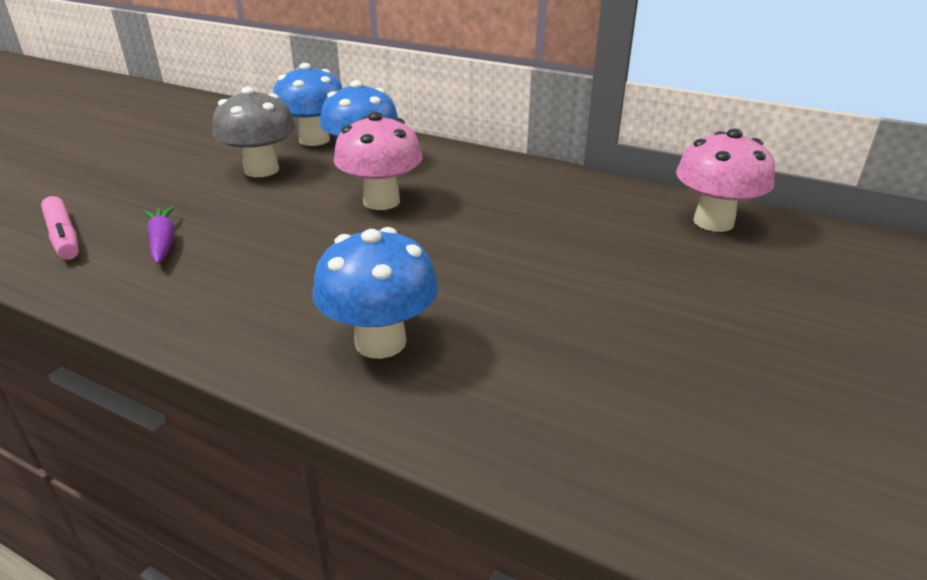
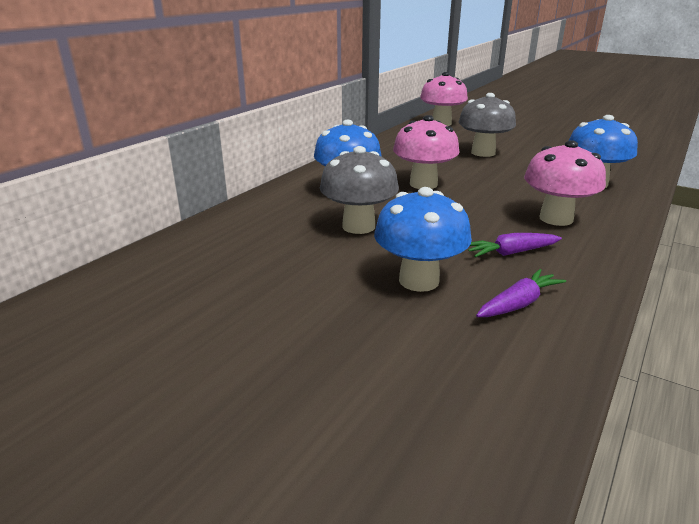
camera: 85 degrees left, 5 degrees down
pink marker [41,196,79,260] -> purple carrot [476,269,566,317]
blue mushroom [273,63,343,146] -> blue mushroom moved to [374,187,472,292]
none -> grey mushroom [459,93,516,157]
none -> pink mushroom [524,140,606,226]

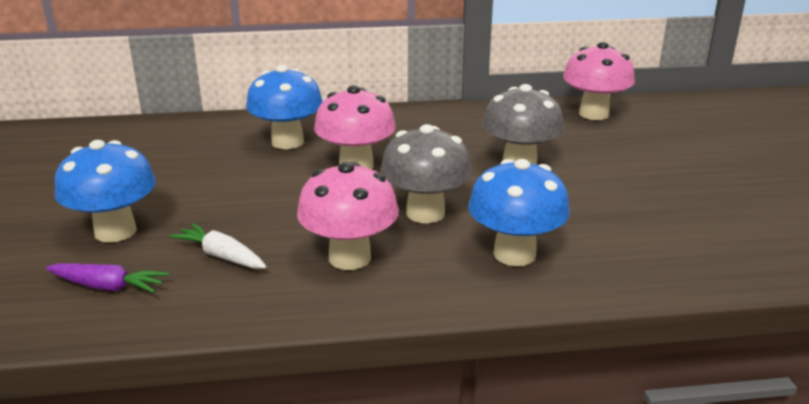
camera: 50 degrees right, 0 degrees up
grey mushroom [320,146,399,234] -> grey mushroom moved to [380,124,472,223]
purple carrot [468,233,562,257] -> white carrot [169,223,267,269]

